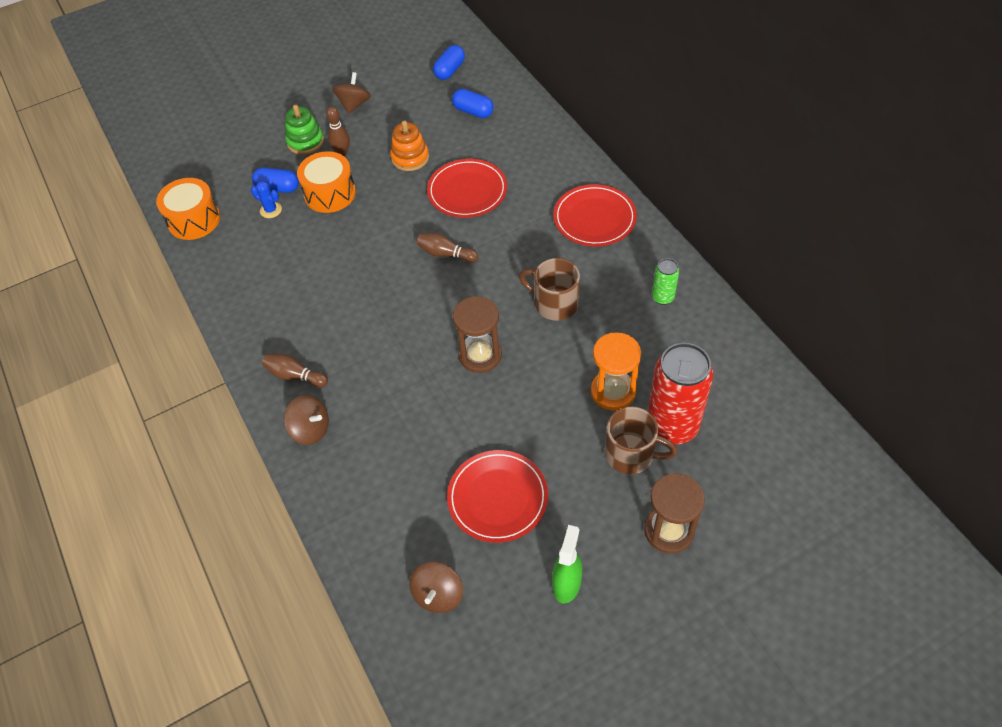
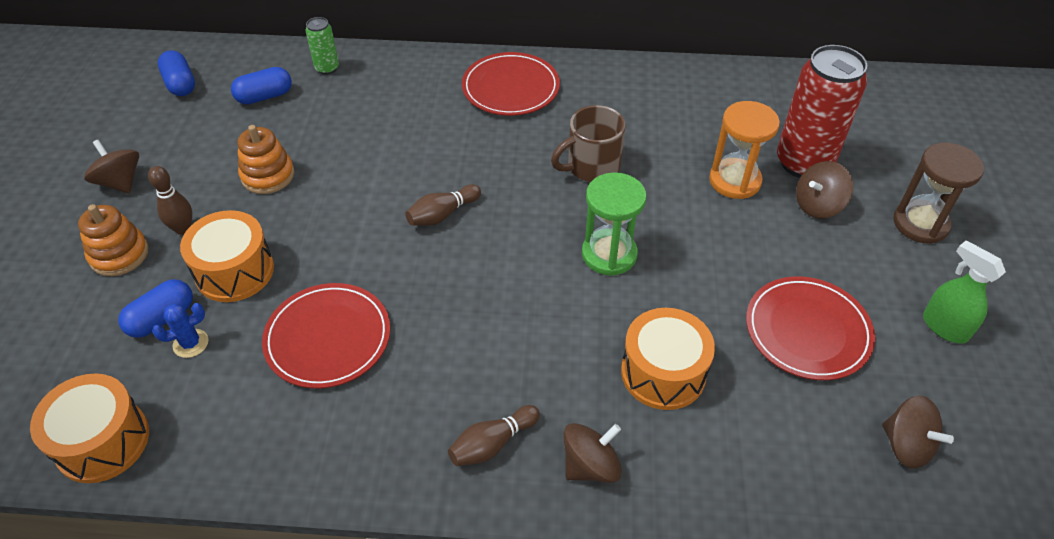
camera: 60 degrees left, 5 degrees down
green stacking toy [285,105,324,155] -> orange stacking toy [78,204,148,276]
red plate [427,159,507,218] -> red plate moved to [262,283,390,388]
brown hourglass [453,296,502,373] -> green hourglass [582,172,646,276]
brown mug [605,406,678,474] -> brown spinning top [796,161,853,219]
green can [652,258,679,305] -> green can moved to [306,17,339,75]
none -> orange drum [621,308,715,410]

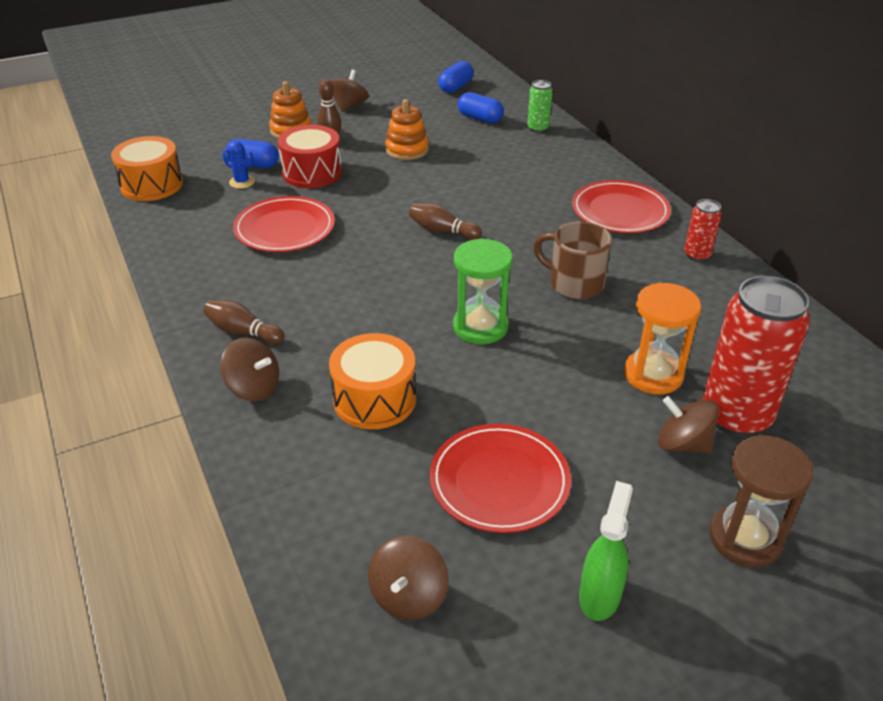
camera: 60 degrees right, 10 degrees down
orange drum [180,210,274,302] -> red drum [278,125,342,188]
none -> red can [684,199,722,262]

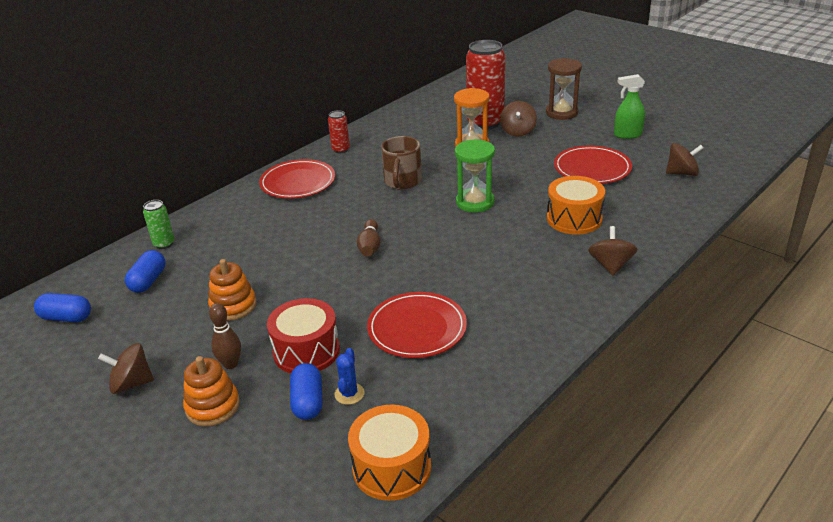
camera: 110 degrees left, 5 degrees down
brown bowling pin [204,300,285,344] -> none

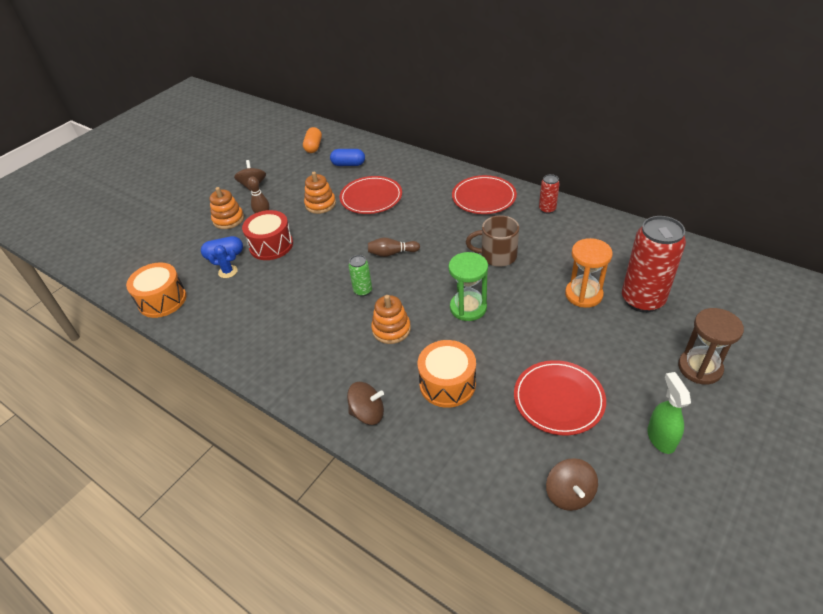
camera: 85 degrees right, 10 degrees up
blue capsule [34,293,91,322] -> orange capsule [303,127,322,153]
green can [143,200,175,249] -> green can moved to [348,255,372,297]
red plate [367,292,467,358] -> red plate moved to [340,176,402,214]
brown spinning top [500,101,537,137] -> none
none -> orange stacking toy [371,295,411,344]

